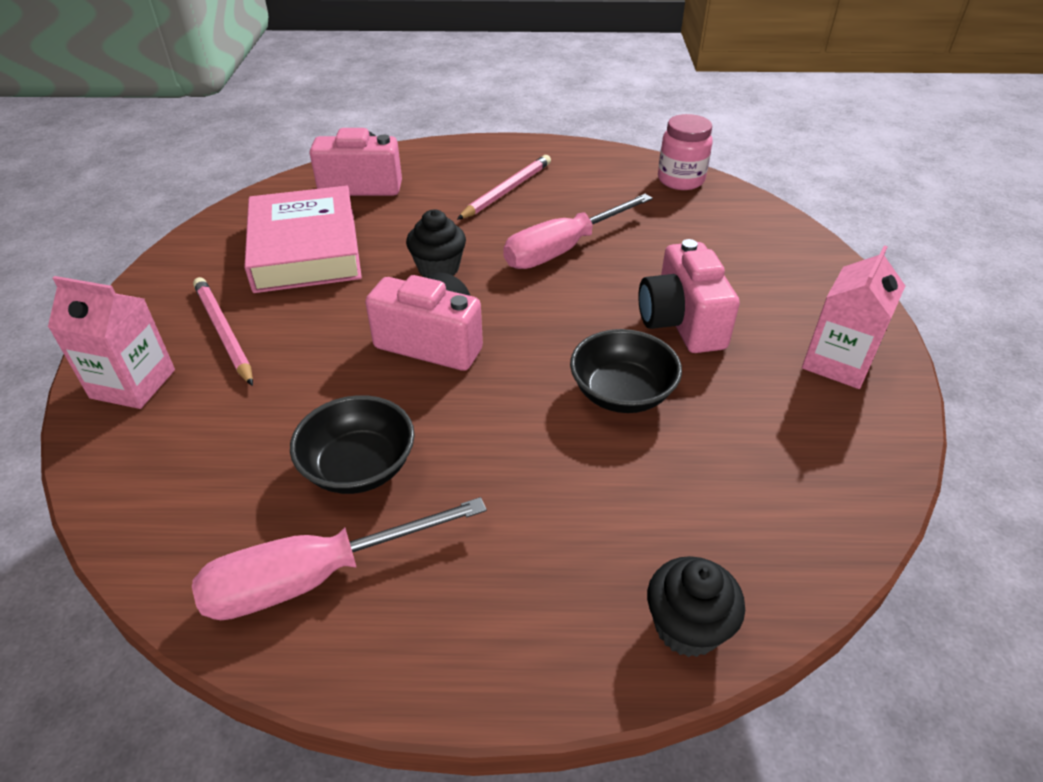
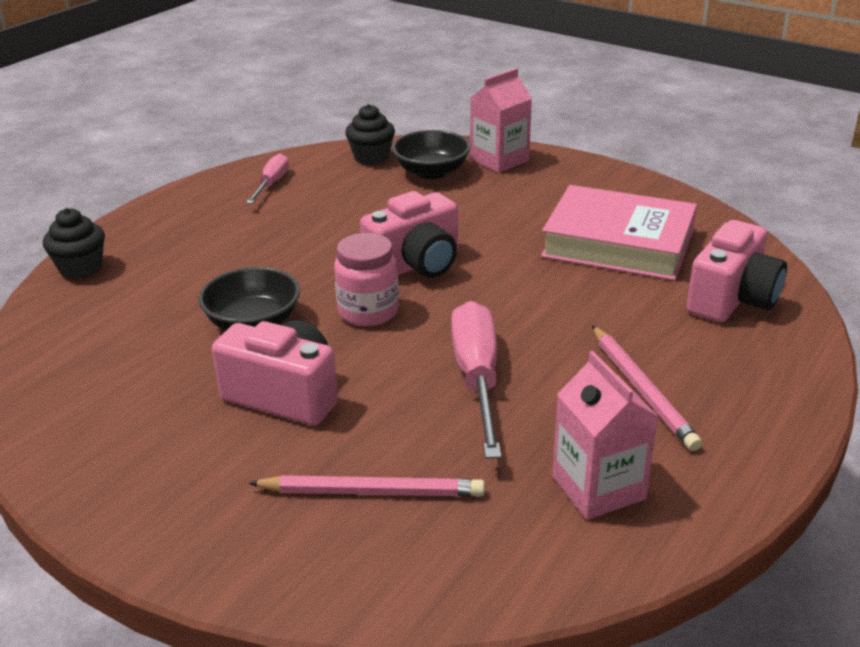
camera: 125 degrees right, 10 degrees down
pink screwdriver [192,497,487,620] -> pink screwdriver [246,154,289,204], size x0.58
pink pencil [193,277,253,386] -> pink pencil moved to [248,475,485,497]
black bowl [290,395,415,494] -> black bowl moved to [392,130,471,179]
black cupcake [406,210,466,278] -> black cupcake moved to [345,104,395,165]
pink jar [658,114,712,190] -> pink jar moved to [334,233,399,326]
pink carton [802,246,905,389] -> pink carton moved to [552,351,659,520]

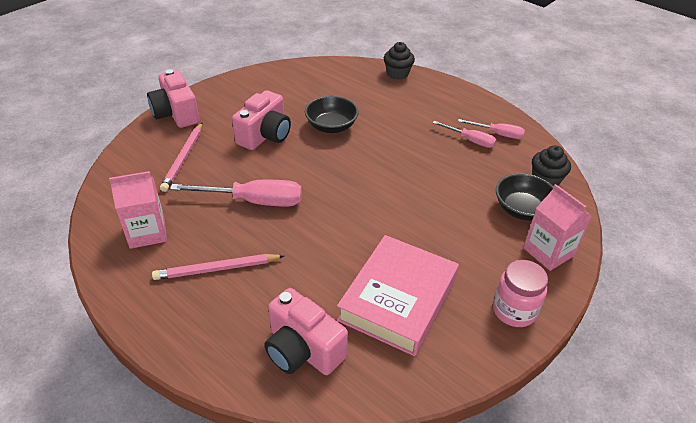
camera: 95 degrees right, 10 degrees up
pink jar [334,233,399,326] -> pink jar moved to [493,260,548,327]
pink camera [360,191,458,278] -> pink camera moved to [147,69,199,128]
none -> pink screwdriver [433,121,497,148]

